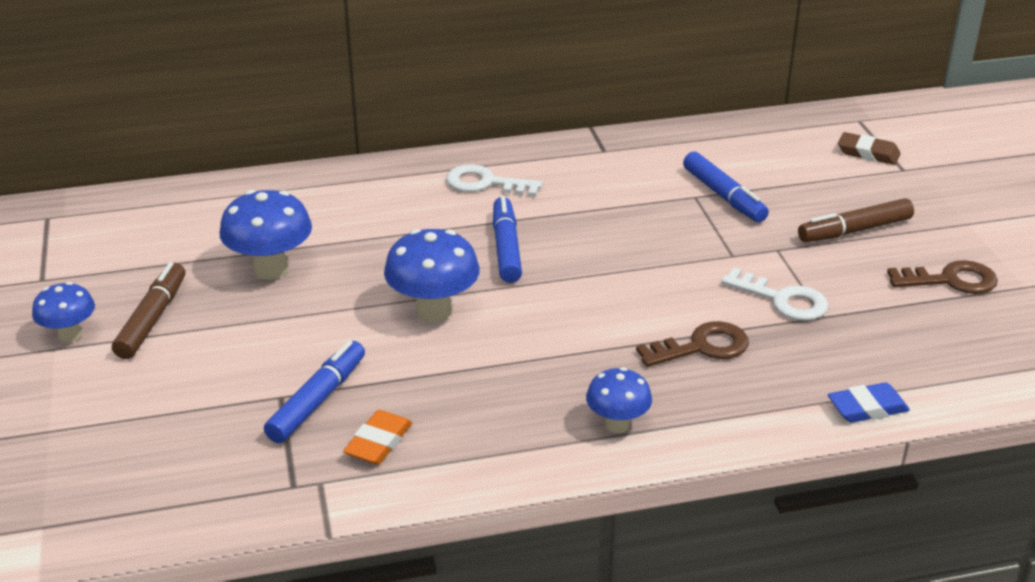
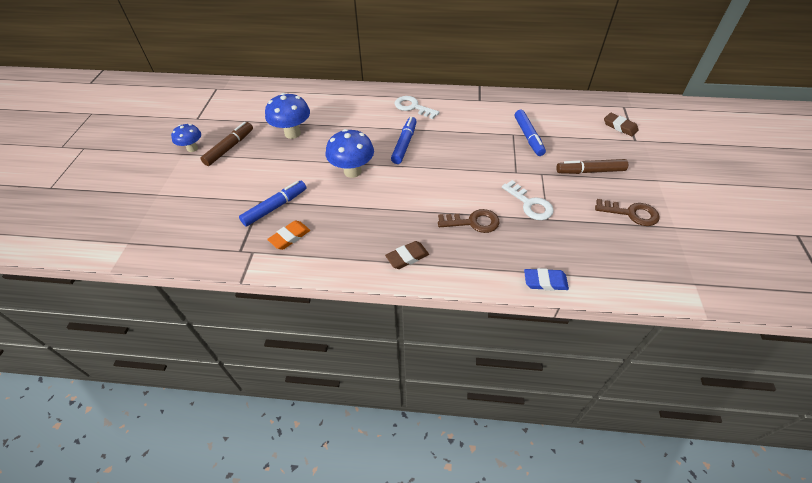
camera: 20 degrees right, 15 degrees up
blue mushroom [586,367,652,433] -> brown eraser [385,241,429,269]

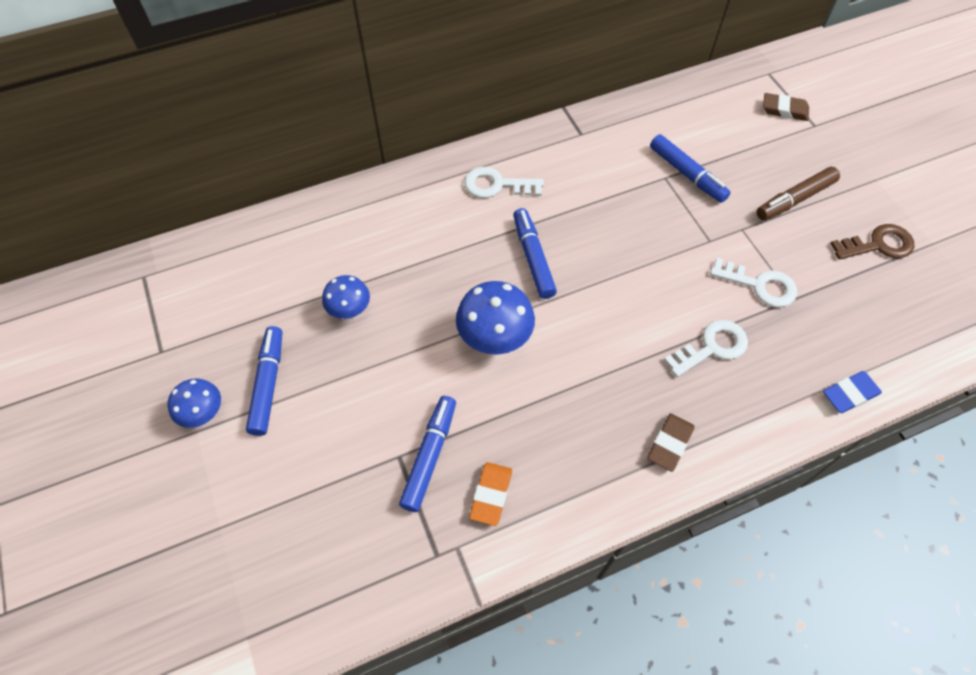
camera: 30 degrees left, 10 degrees up
brown marker [200,122,253,166] -> blue marker [246,326,282,436]
blue mushroom [265,93,310,139] -> blue mushroom [322,275,370,319], size x0.63
brown key [438,209,500,233] -> white key [664,320,748,377]

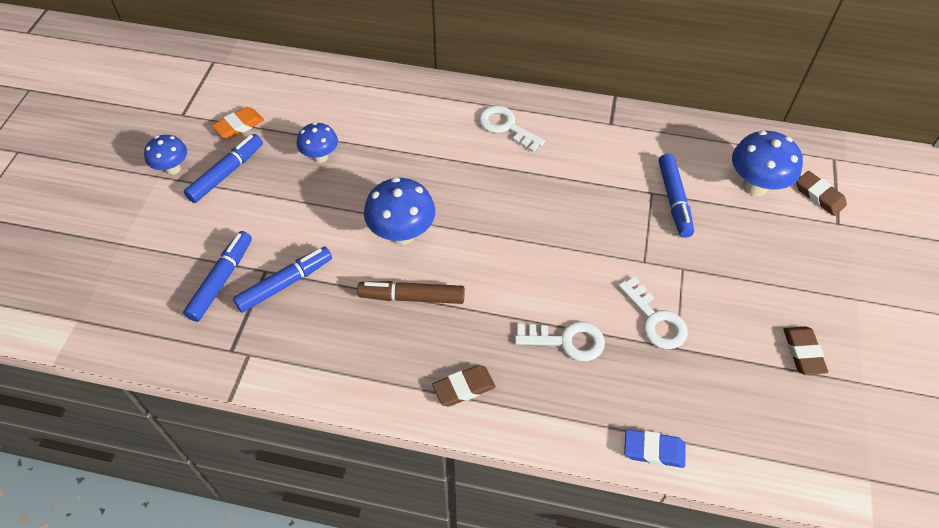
camera: 35 degrees right, 5 degrees down
orange eraser [469,462,512,526] -> orange eraser moved to [212,107,264,139]
blue marker [513,208,557,299] -> blue marker moved to [183,231,252,322]
brown marker [757,167,840,220] -> brown marker moved to [357,281,465,304]
brown key [830,224,914,260] -> brown eraser [783,327,828,375]
none -> blue mushroom [732,131,803,196]

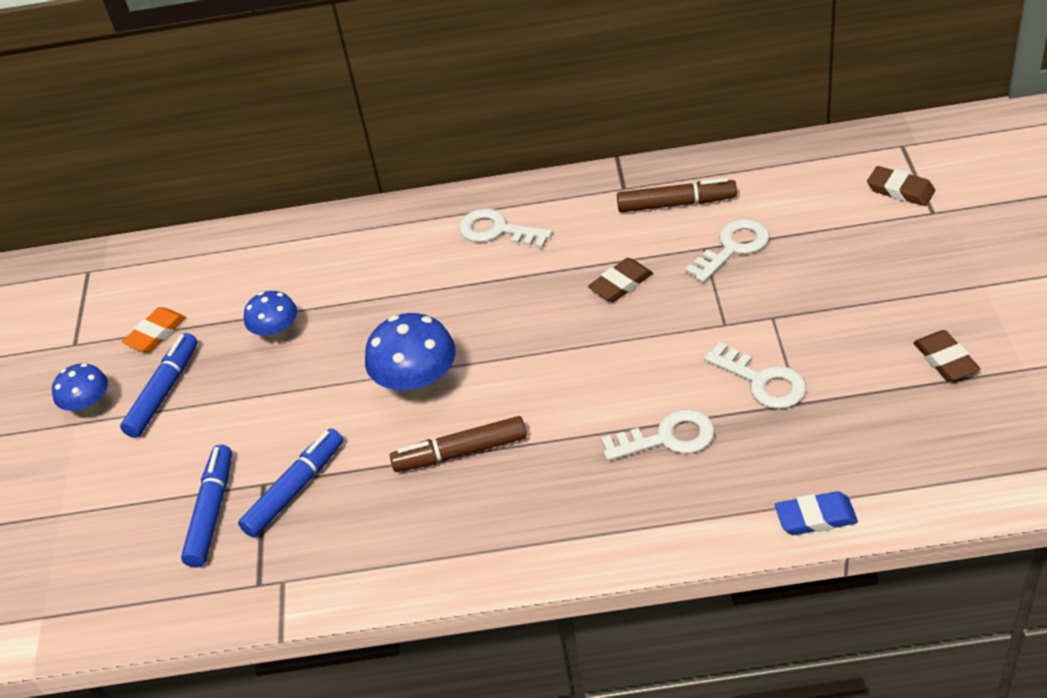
camera: 10 degrees left, 10 degrees down
brown eraser [432,365,495,407] -> brown eraser moved to [588,258,653,302]
blue marker [659,153,694,238] -> white key [685,219,770,283]
blue mushroom [732,131,803,196] -> none
none -> brown marker [617,178,737,212]

